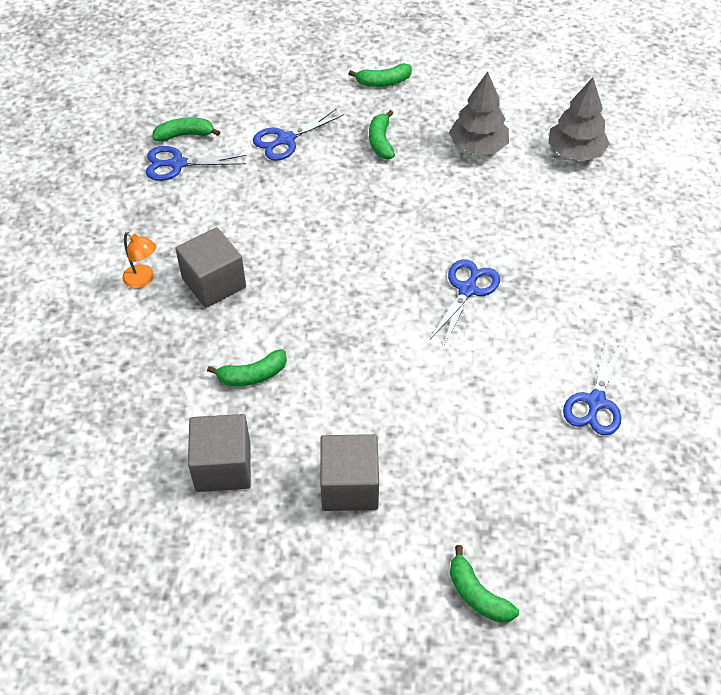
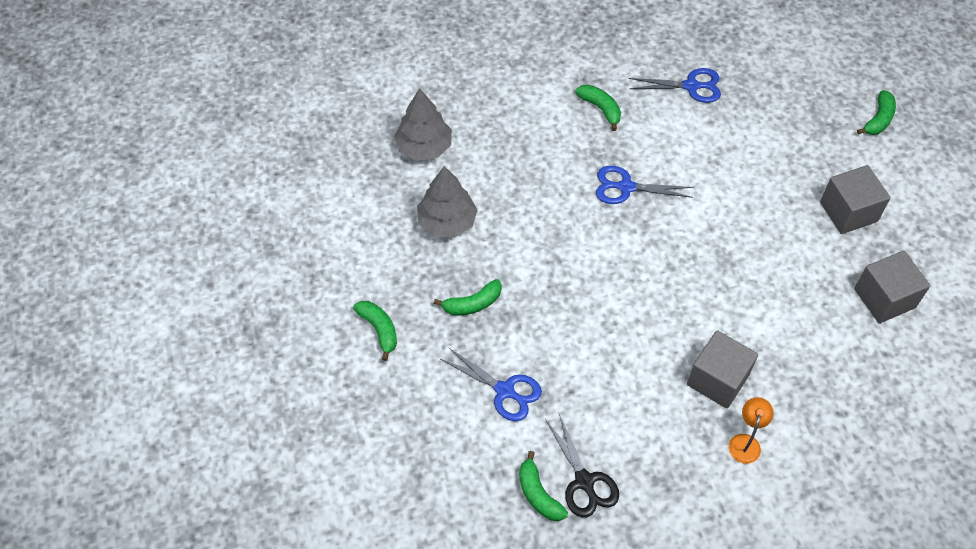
camera: 110 degrees left, 5 degrees up
blue scissors [146,146,246,181] -> black scissors [545,414,619,518]
green banana [207,349,287,386] -> green banana moved to [575,85,621,131]

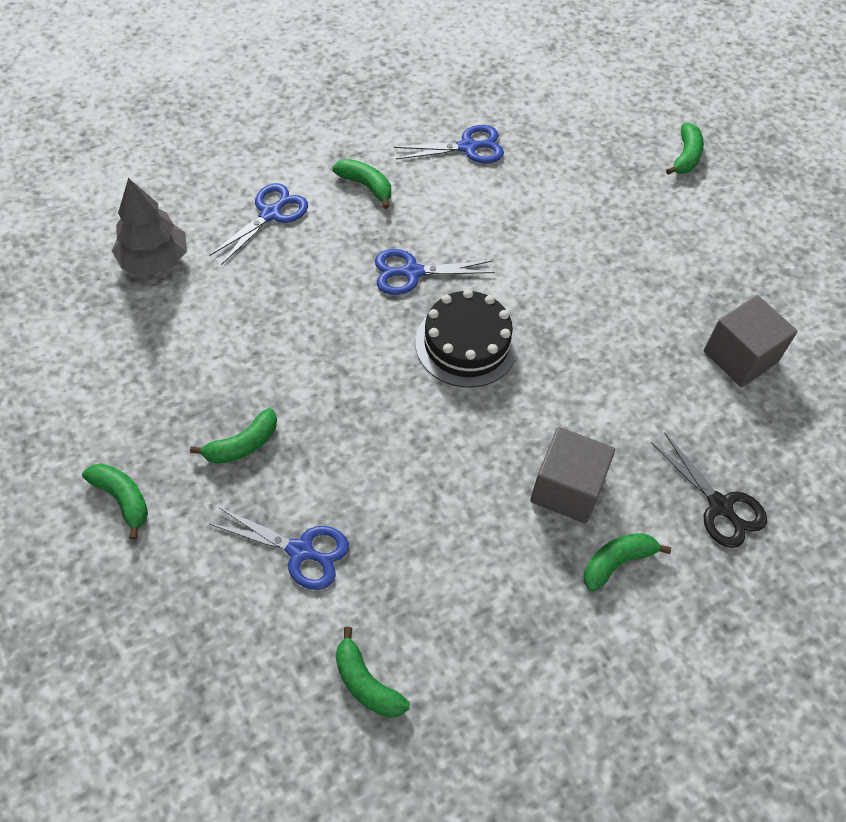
camera: 15 degrees left, 0 degrees up
grey tree [417,166,478,238] -> none
black scissors [545,414,619,518] -> black scissors moved to [651,433,767,548]
orange lamp [729,397,774,464] -> green banana [584,533,671,592]
grey cube [820,165,891,234] -> none
none -> blue scissors [209,183,308,265]
none -> black cake [415,289,518,387]

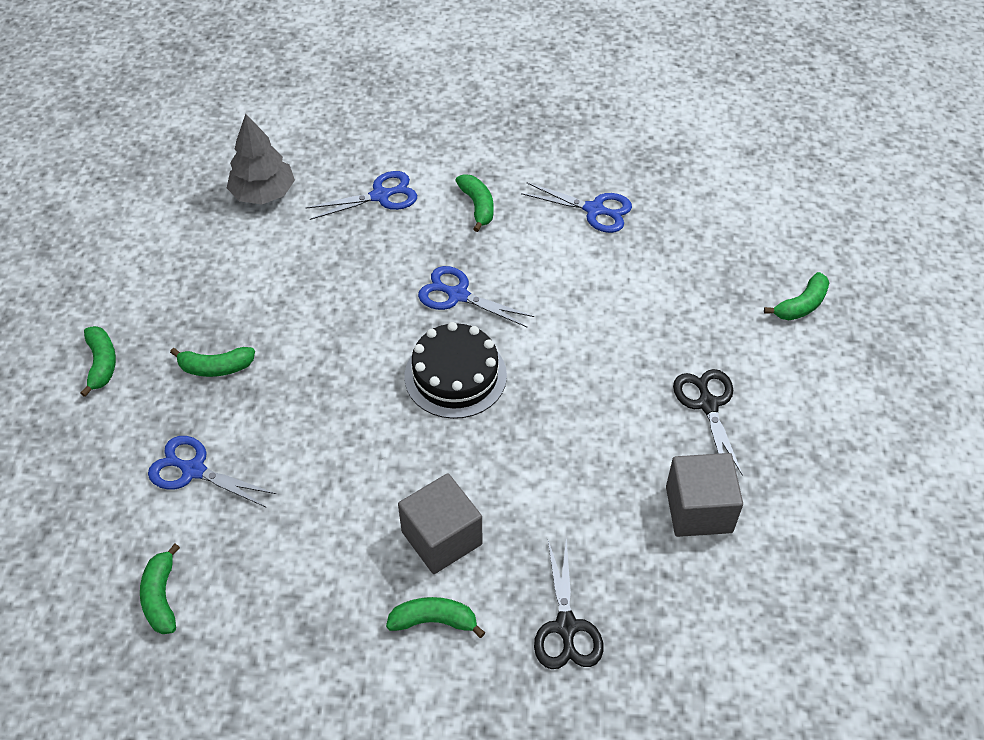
camera: 35 degrees right, 5 degrees down
blue scissors [210,507,349,590] -> blue scissors turned 150 degrees clockwise [148,436,276,508]
none -> black scissors [673,369,743,476]

